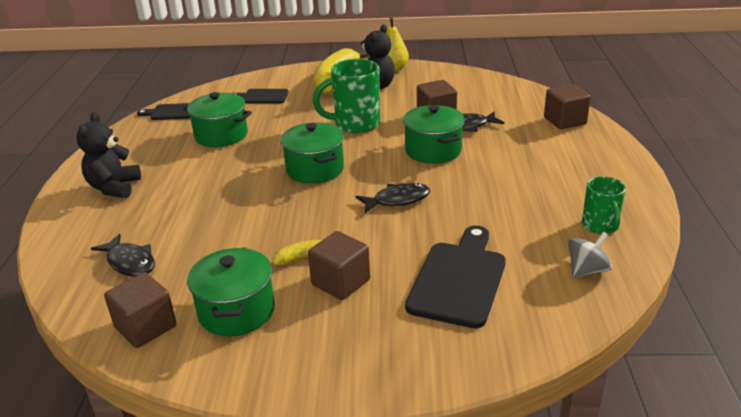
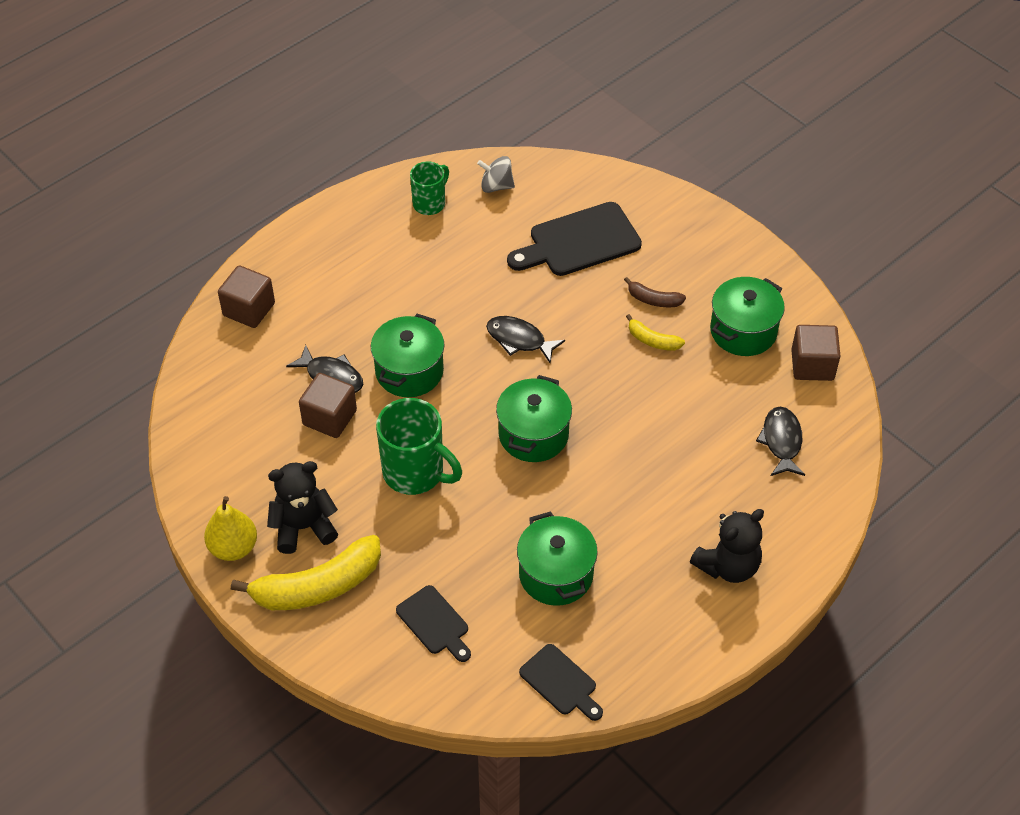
camera: 135 degrees left, 20 degrees up
brown cube [308,231,370,300] -> brown banana [624,277,686,307]

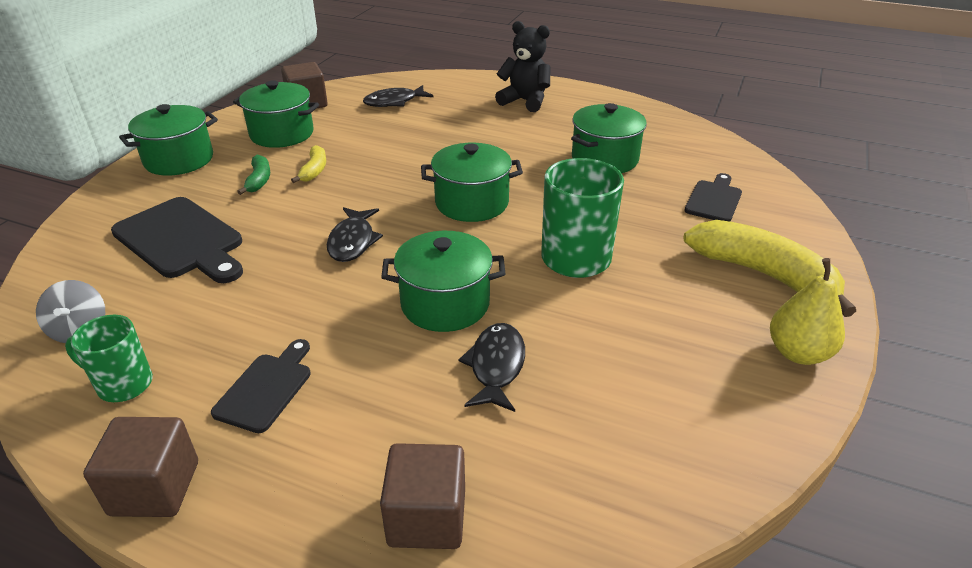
camera: 115 degrees left, 15 degrees down
black teddy bear [267,461,338,554] -> none
brown cube [299,373,357,438] -> brown cube moved to [83,417,198,517]
black cutting board [519,644,603,721] -> black cutting board moved to [211,339,311,433]
brown banana [624,277,686,307] -> green banana [237,155,270,195]
none -> green pot [119,104,218,176]

